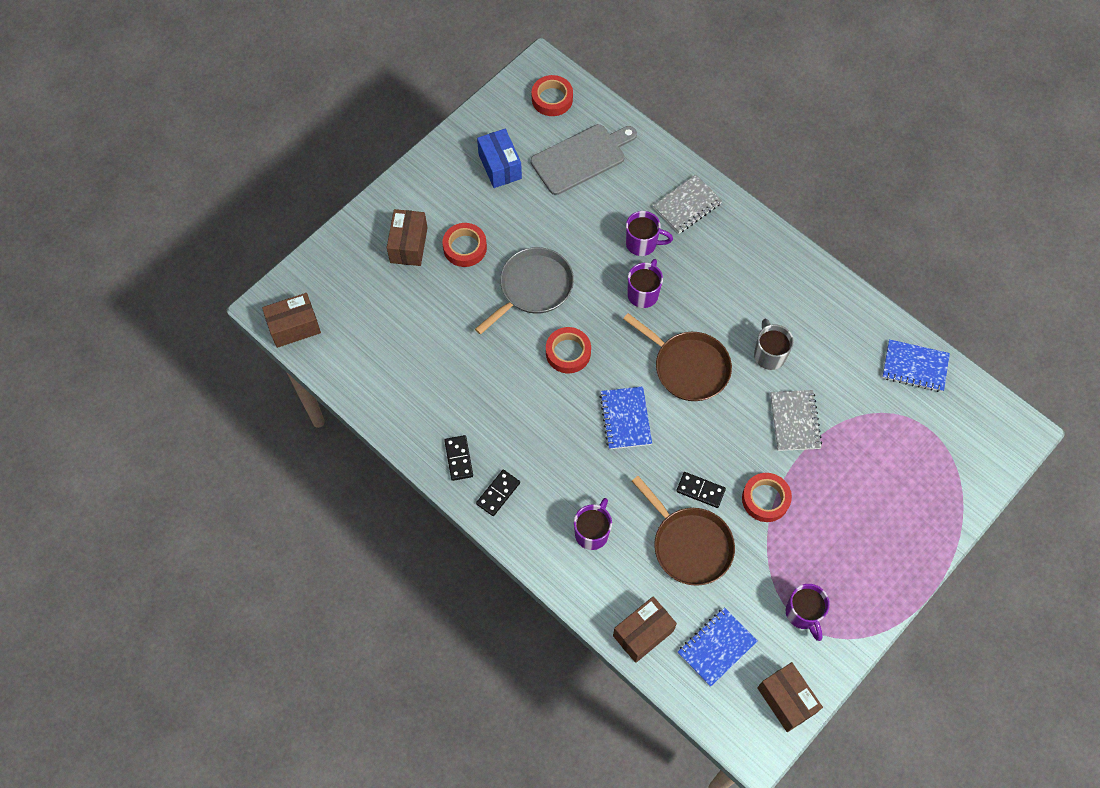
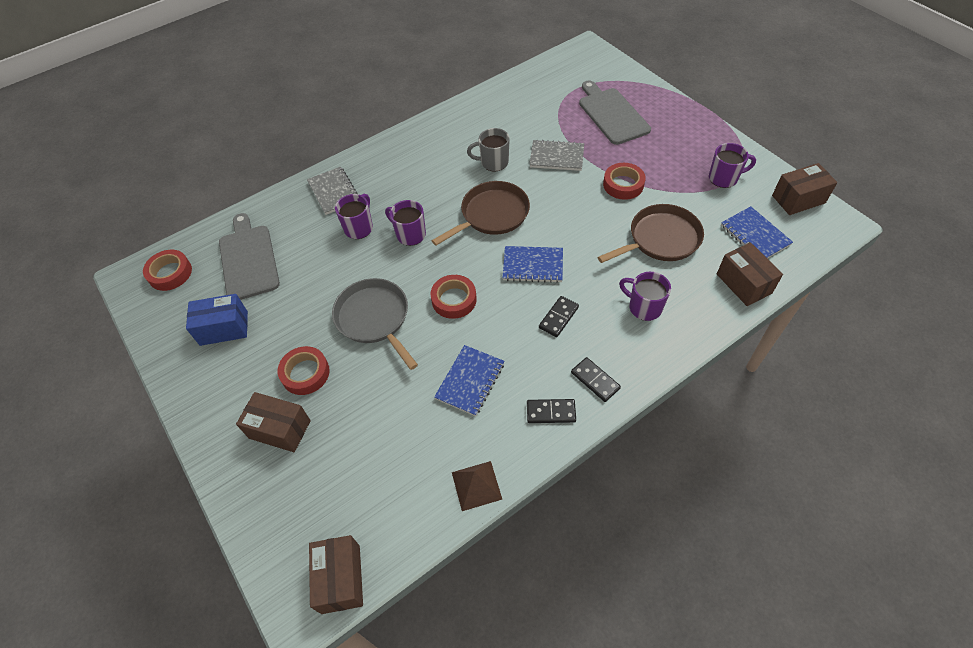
camera: 75 degrees left, 10 degrees down
black domino [676,472,726,508] -> black domino moved to [539,296,579,337]
blue notebook [882,339,950,392] -> blue notebook moved to [434,345,504,416]
none -> brown pyramid [452,461,502,511]
none -> grey cutting board [579,81,651,145]

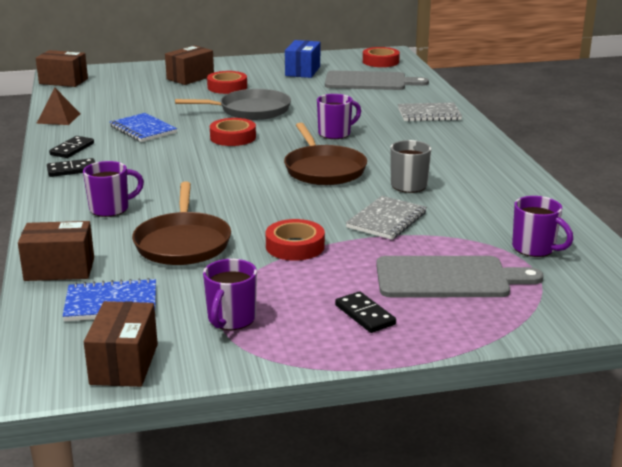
camera: 110 degrees right, 30 degrees down
purple mug [335,194,373,239] -> purple mug moved to [512,196,573,257]
blue notebook [503,246,563,283] -> none
black domino [539,296,579,337] -> black domino moved to [335,291,396,333]

